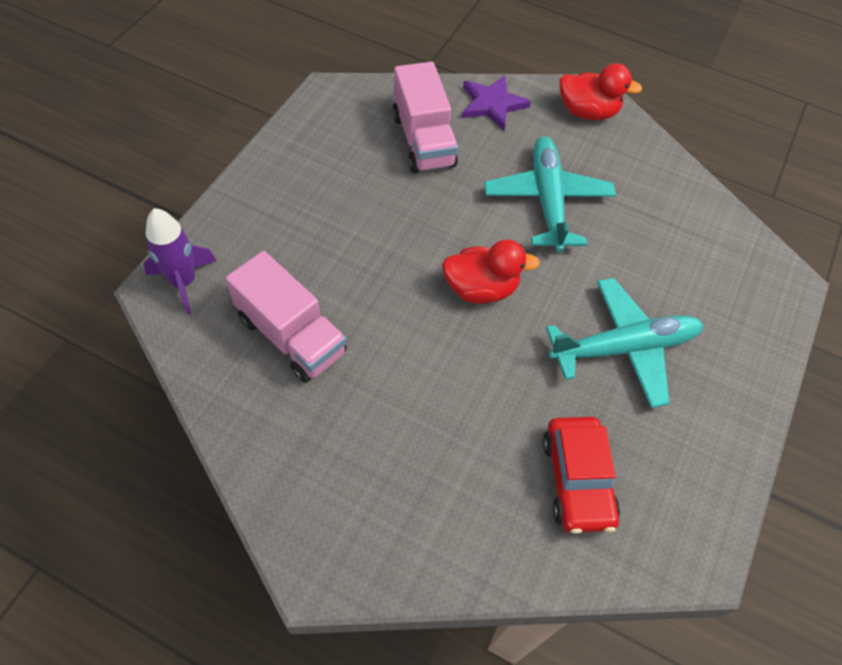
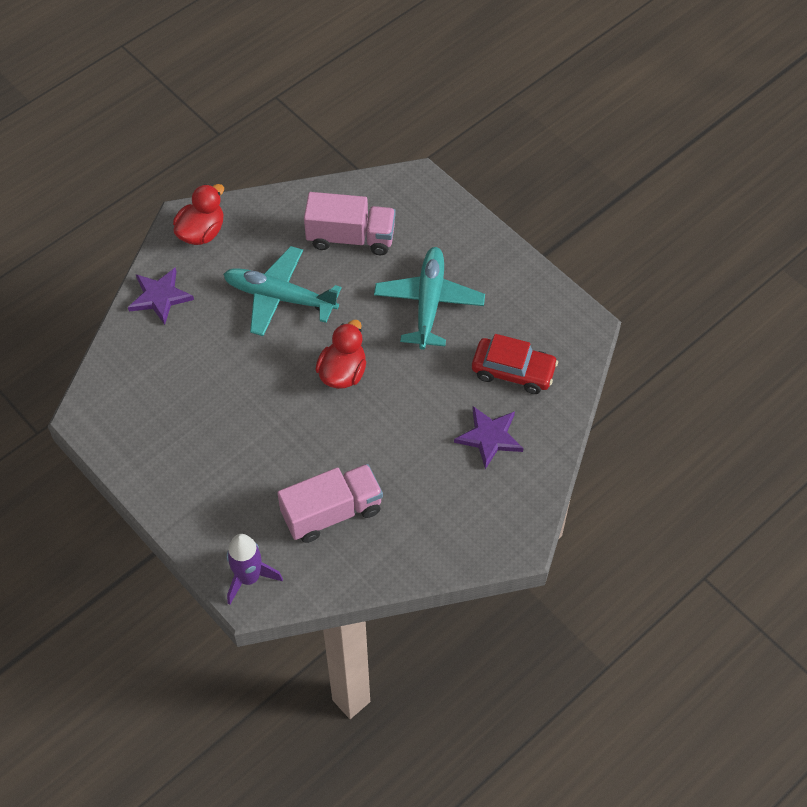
camera: 65 degrees left, 0 degrees up
pink truck [392,62,458,173] -> pink truck moved to [304,192,396,255]
none -> purple star [454,406,524,469]

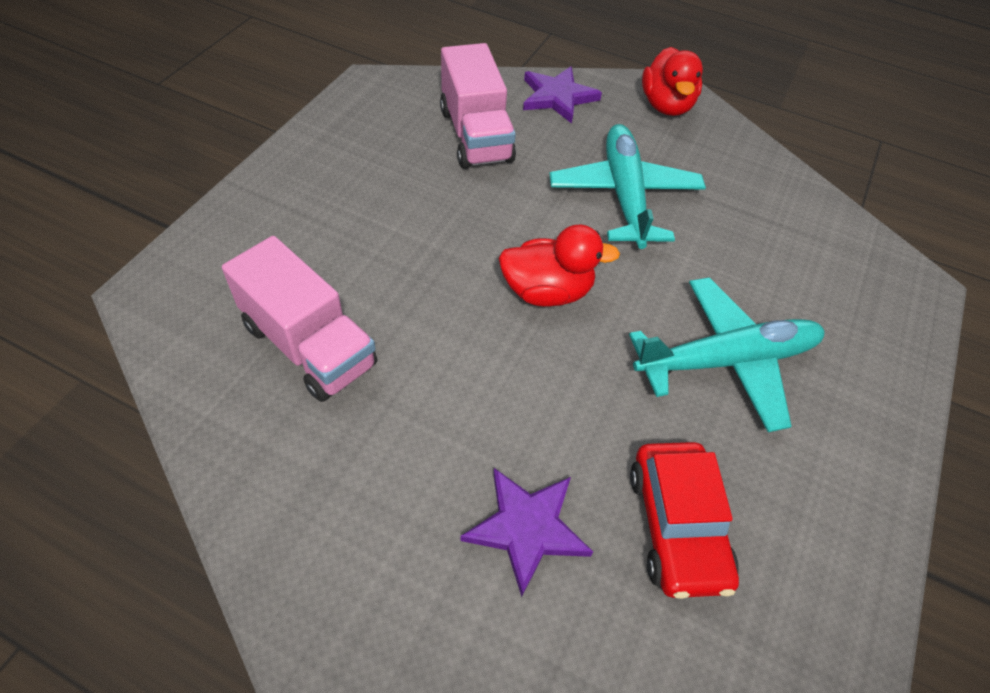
camera: 65 degrees right, 5 degrees down
red duck [173,184,224,245] -> red duck turned 75 degrees clockwise [642,47,703,116]
purple rocket [227,534,283,605] -> none
pink truck [304,192,396,255] -> pink truck moved to [440,43,516,169]

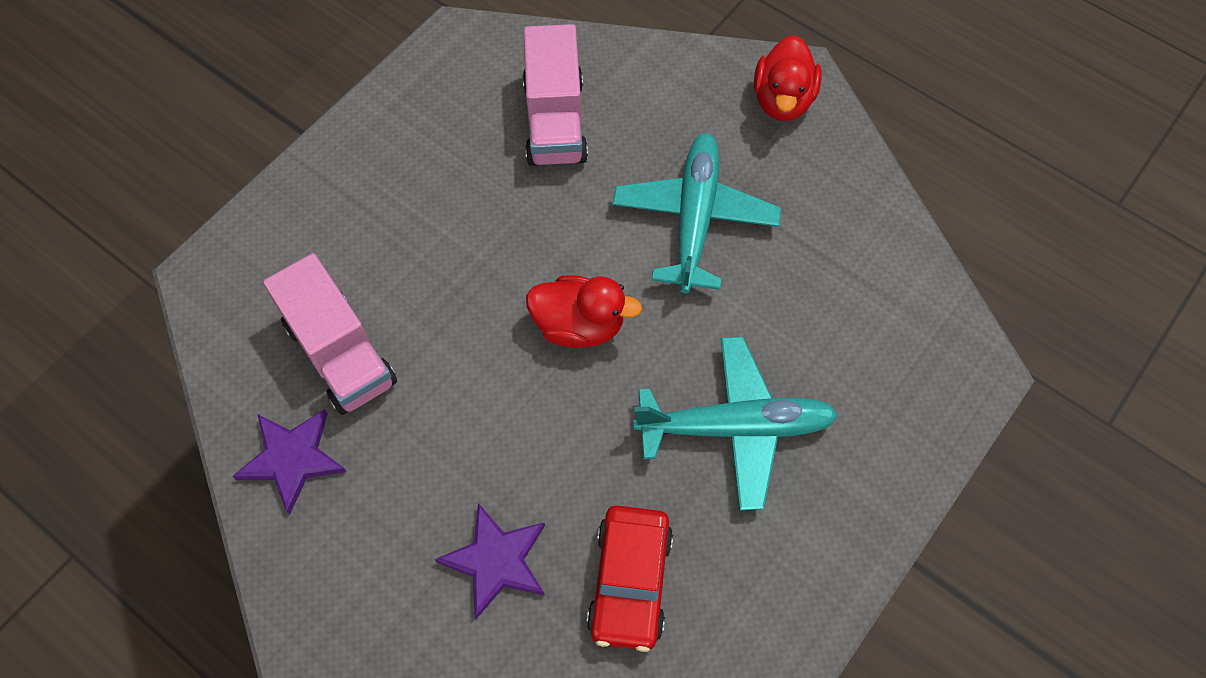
camera: 15 degrees right, 10 degrees up
purple star [523,66,602,124] -> purple star moved to [233,409,347,515]

